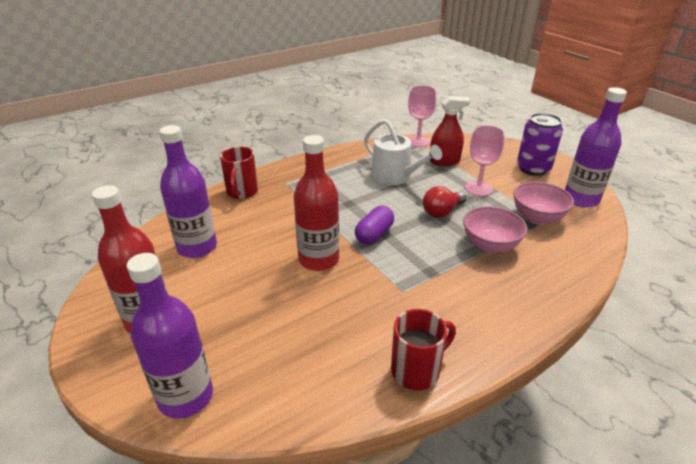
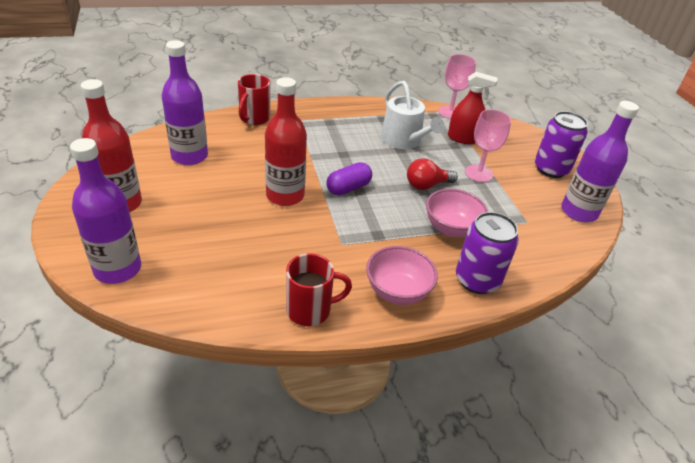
camera: 15 degrees right, 5 degrees up
pink bowl [513,182,574,225] -> pink bowl moved to [366,246,438,305]
none -> purple can [456,212,519,294]

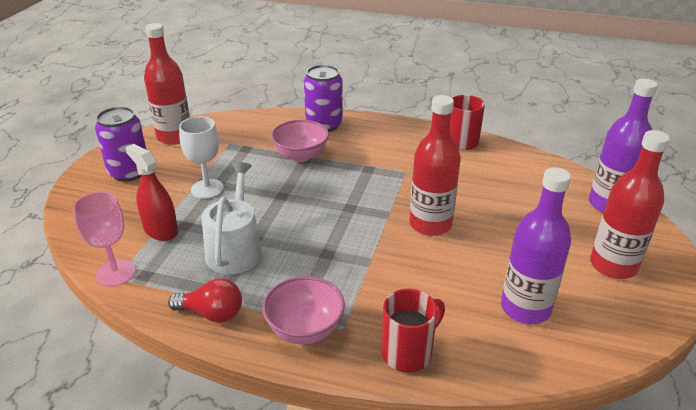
camera: 145 degrees left, 5 degrees down
purple capsule [326,162,372,195] -> none
pink bowl [366,246,438,305] -> pink bowl moved to [262,276,345,344]
red light bulb [407,158,458,190] -> red light bulb moved to [168,278,242,323]
pink goblet [465,109,511,182] -> white goblet [179,116,224,199]
purple bottle [561,101,639,222] -> red bottle [144,23,190,145]

